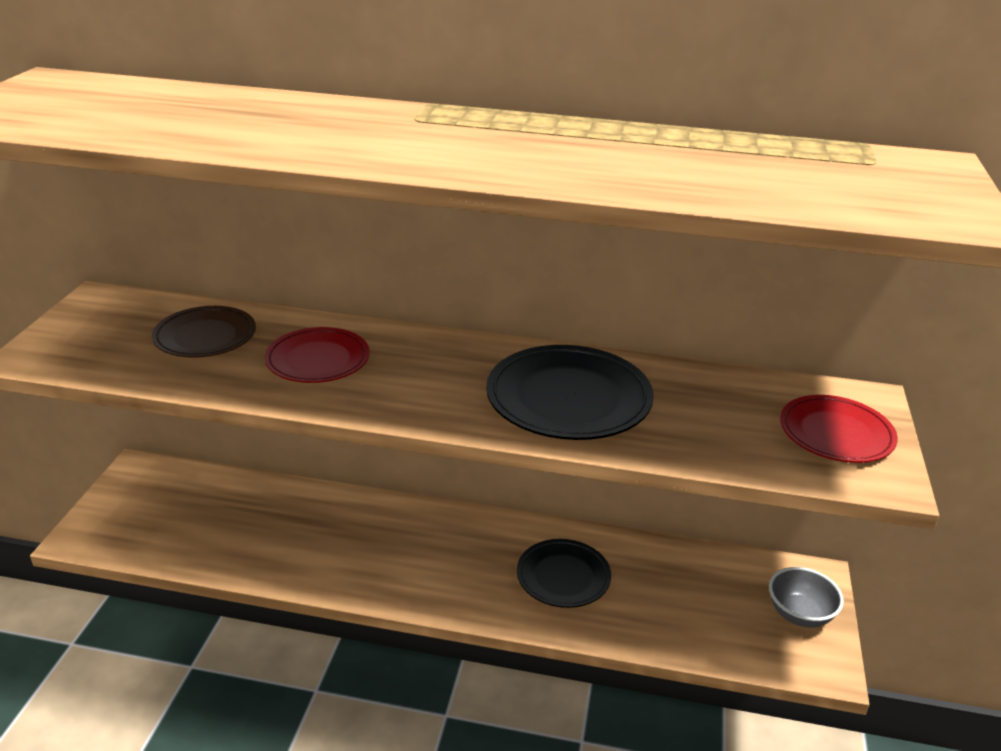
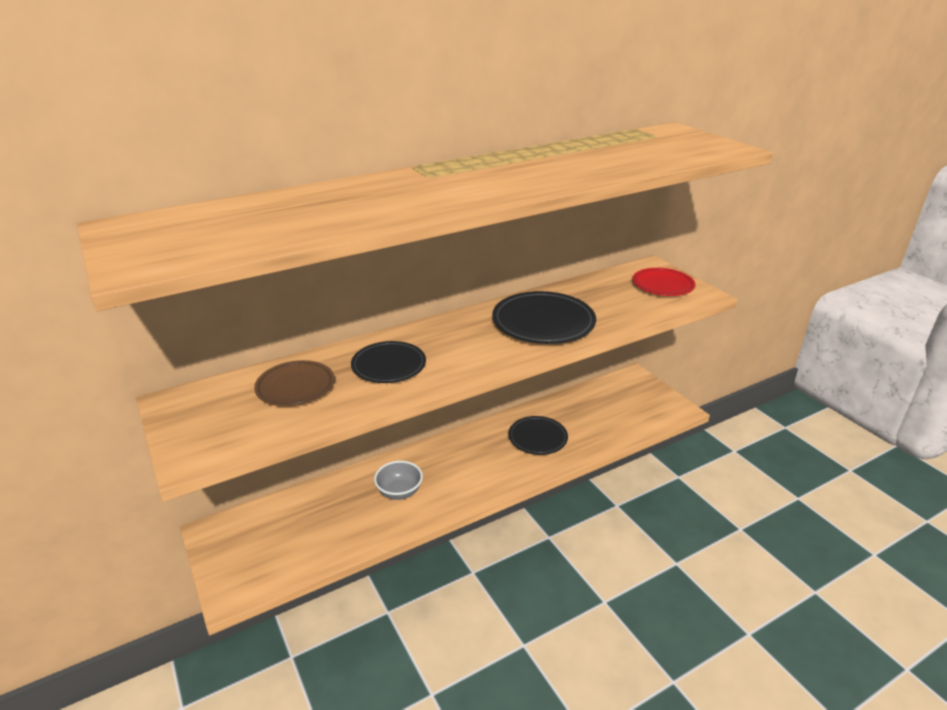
camera: 40 degrees left, 0 degrees up
red plate [264,327,370,383] -> black plate [351,341,426,383]
grey bowl [769,567,844,627] -> grey bowl moved to [374,461,423,500]

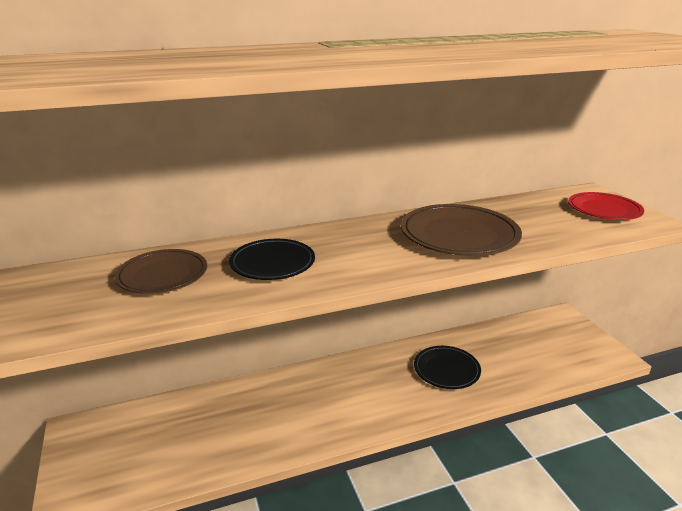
camera: 10 degrees right, 5 degrees down
grey bowl [374,461,423,500] -> none
black plate [492,291,596,344] -> brown plate [401,204,522,256]

